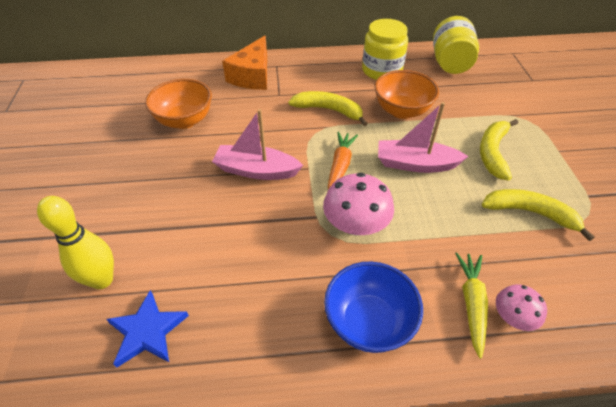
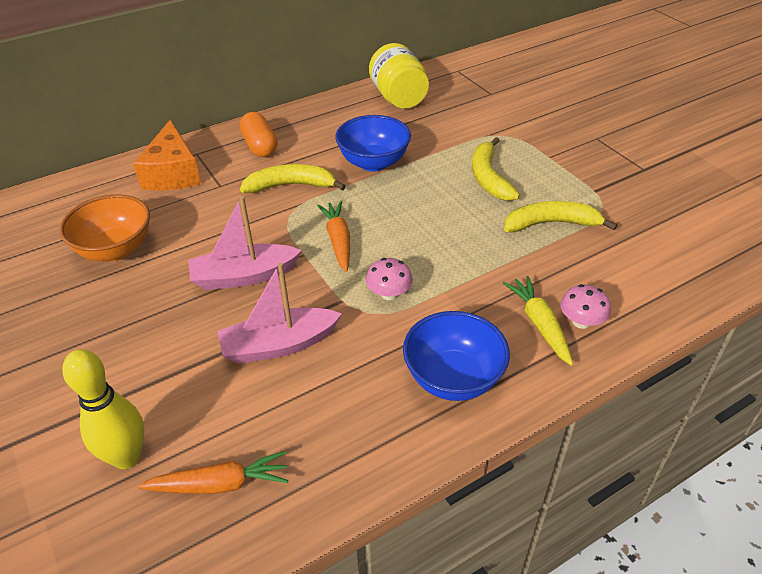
camera: 25 degrees left, 5 degrees down
blue star [106,290,189,368] -> orange carrot [138,451,288,494]
pink mushroom [323,173,394,236] -> pink mushroom [366,258,413,300], size x0.59
yellow jar [362,19,408,80] -> none
orange bowl [375,70,439,119] -> blue bowl [335,115,411,172]
pink boat [378,102,469,173] -> pink boat moved to [217,263,342,364]
none -> orange capsule [240,112,277,157]

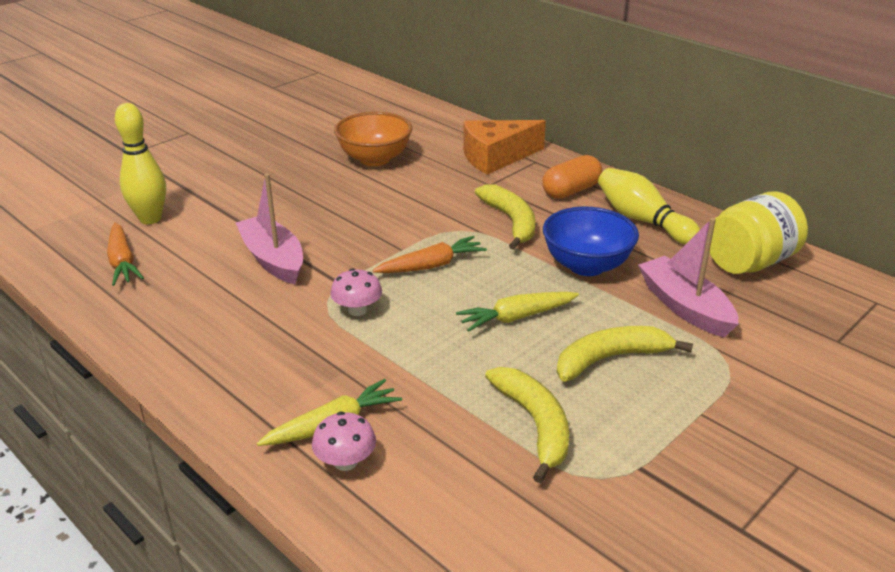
camera: 75 degrees right, 10 degrees down
pink boat [188,196,302,290] -> pink boat moved to [638,218,738,337]
blue bowl [403,311,510,401] -> none
none -> yellow carrot [456,292,579,332]
none -> yellow bowling pin [598,168,700,245]

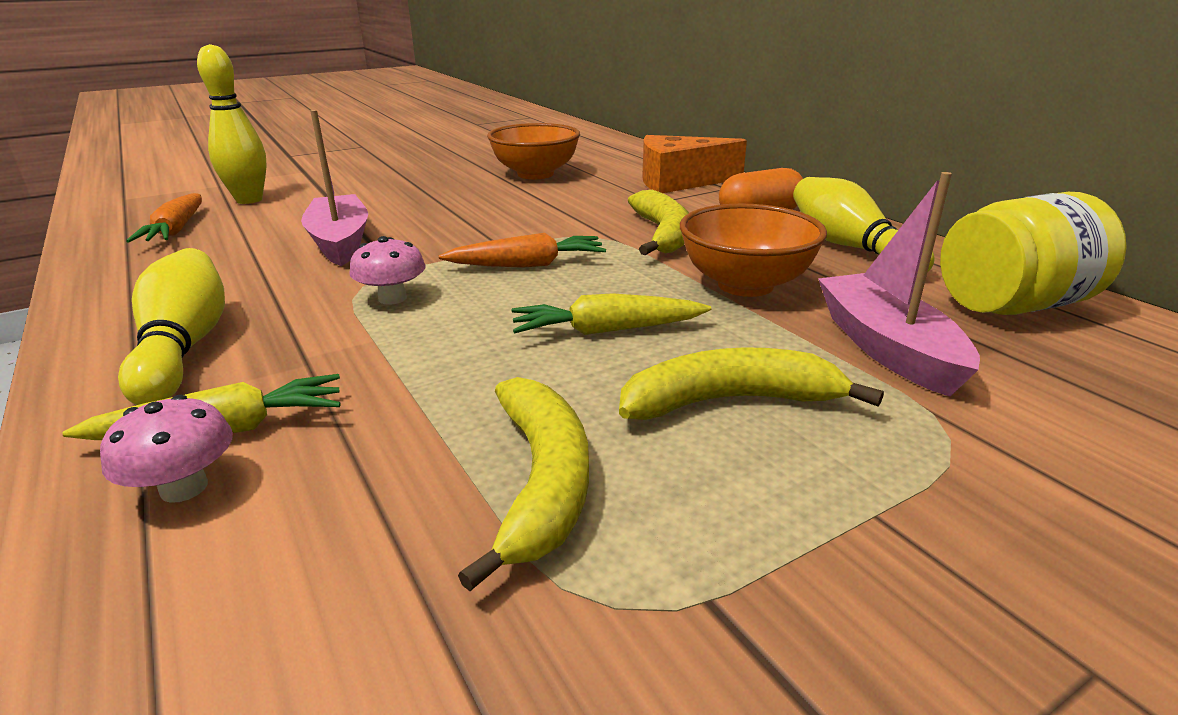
camera: 15 degrees right, 5 degrees down
blue bowl [543,206,639,276] -> orange bowl [680,204,827,297]
none -> yellow bowling pin [118,248,225,405]

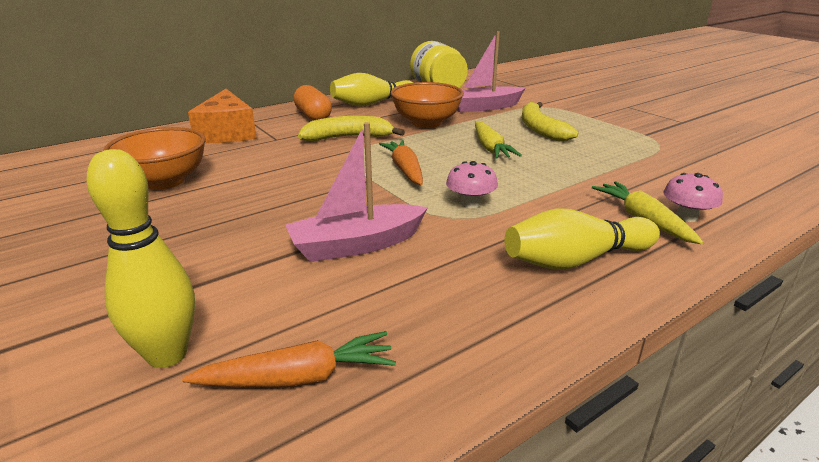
camera: 95 degrees left, 0 degrees up
yellow banana [458,377,589,591] -> none

